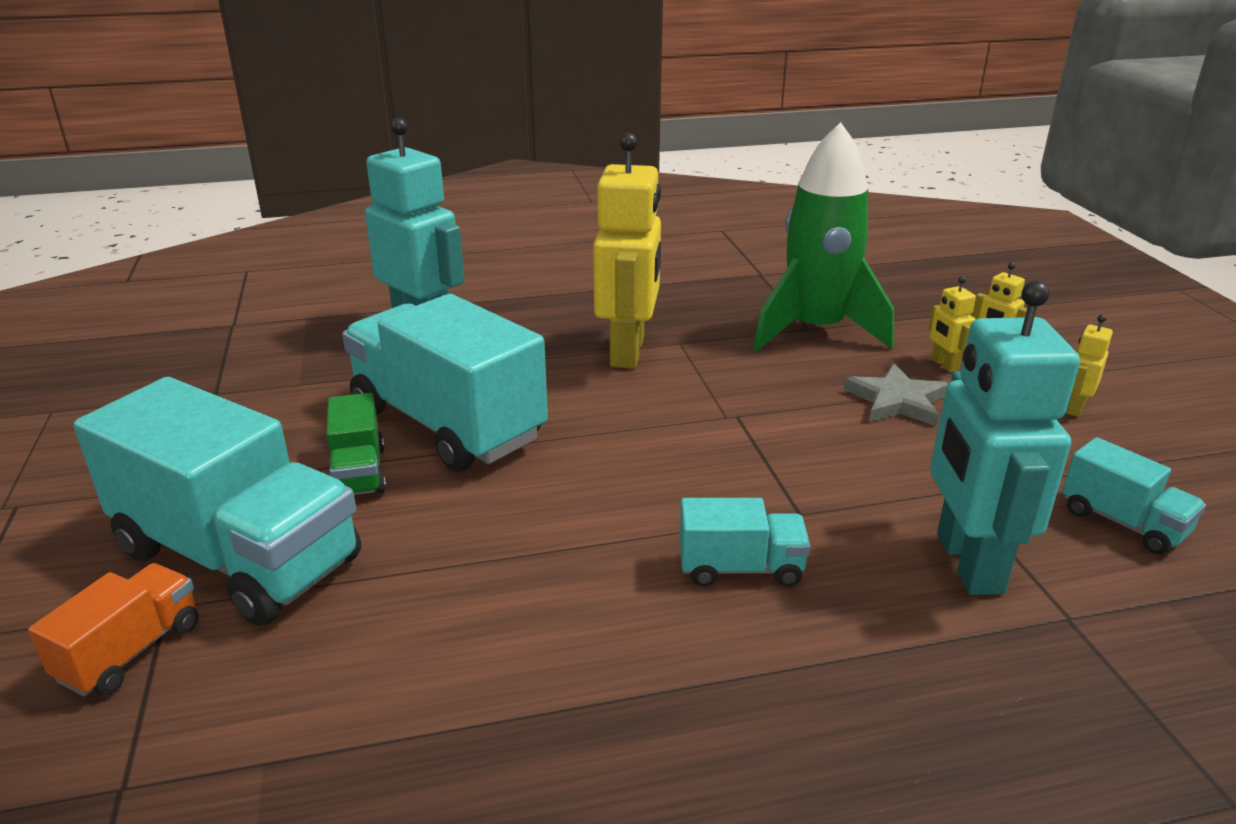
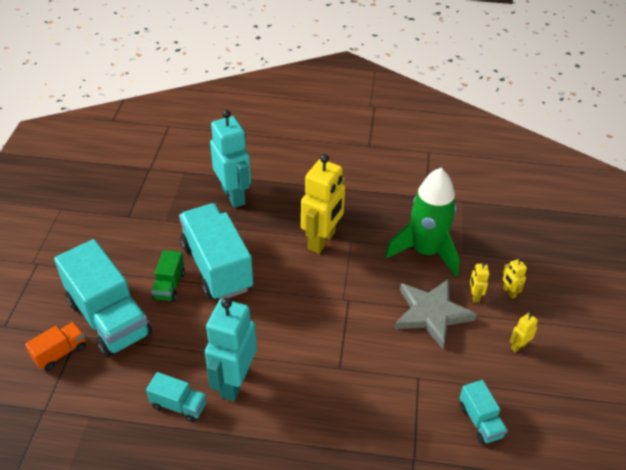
camera: 20 degrees right, 15 degrees up
turquoise truck [679,498,811,587] -> turquoise truck moved to [146,372,207,422]
grey star [844,364,948,426] -> grey star [395,279,477,349], size x1.55
turquoise robot [930,280,1080,595] -> turquoise robot moved to [205,298,257,401]

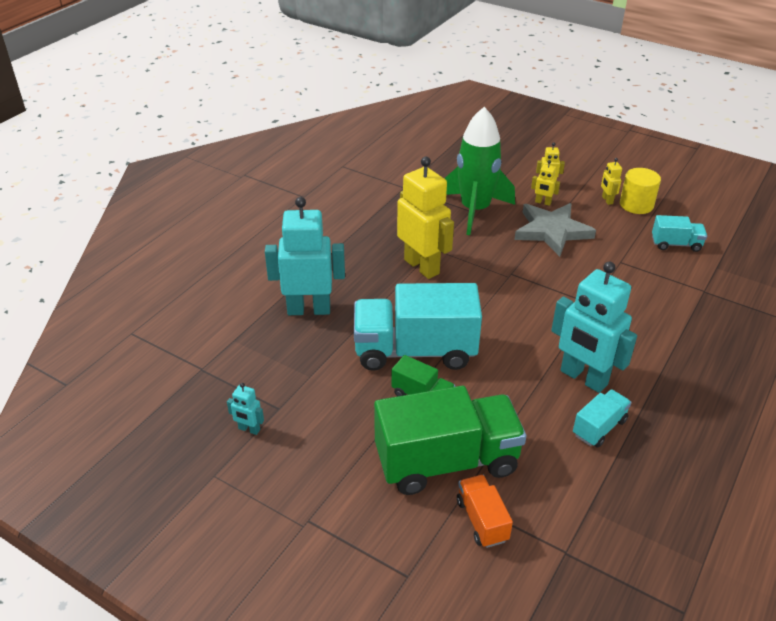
camera: 65 degrees left, 5 degrees down
turquoise truck [54,239,152,358] -> green truck [374,386,526,495]
none -> turquoise robot [227,383,264,435]
none -> yellow cylinder [620,168,661,214]

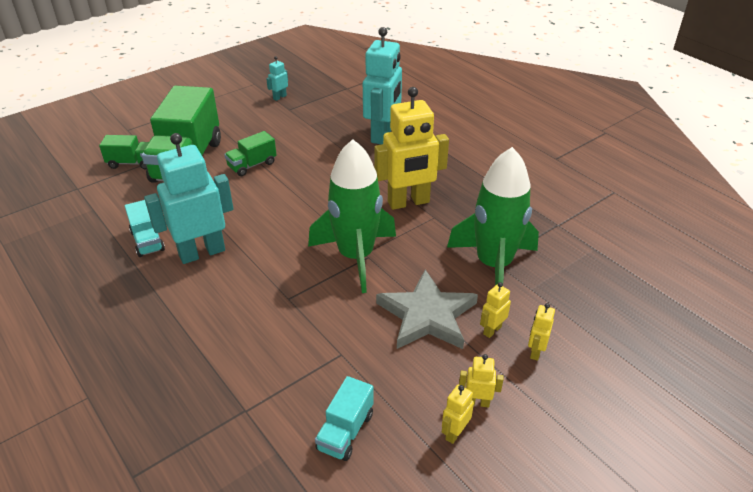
camera: 110 degrees right, 0 degrees up
turquoise truck [354,283,482,371] -> none
orange truck [457,475,513,548] -> green truck [99,135,149,170]
yellow cylinder [620,168,661,214] -> yellow robot [442,384,474,444]
none -> green rocket [308,139,396,293]

